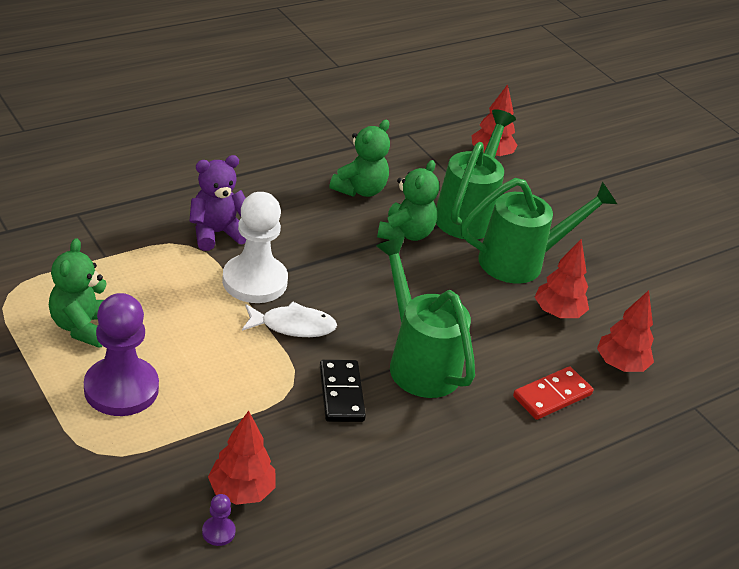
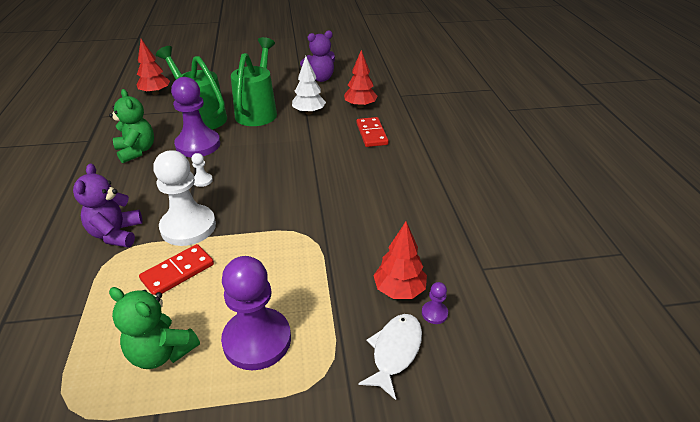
camera: 60 degrees left, 0 degrees up
white fish [242,301,337,337] -> white fish moved to [358,314,422,400]
black domino [320,360,366,422] -> none
green watering can [376,237,475,398] -> none
green teddy bear [377,160,439,241] -> purple pawn [171,77,220,157]
red tree [535,239,589,318] -> white tree [292,56,326,115]
none -> red domino [139,244,214,295]
none -> white pawn [192,153,213,187]
none -> purple teddy bear [300,30,335,82]

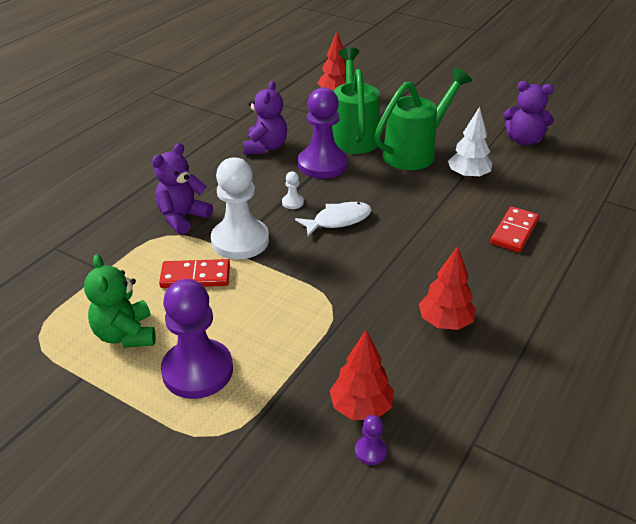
camera: 40 degrees right, 0 degrees up
green teddy bear [109,89,154,163] -> purple teddy bear [243,81,287,154]
red tree [344,50,377,108] -> red tree moved to [419,246,476,330]
white fish [358,314,422,400] -> white fish moved to [295,202,372,237]

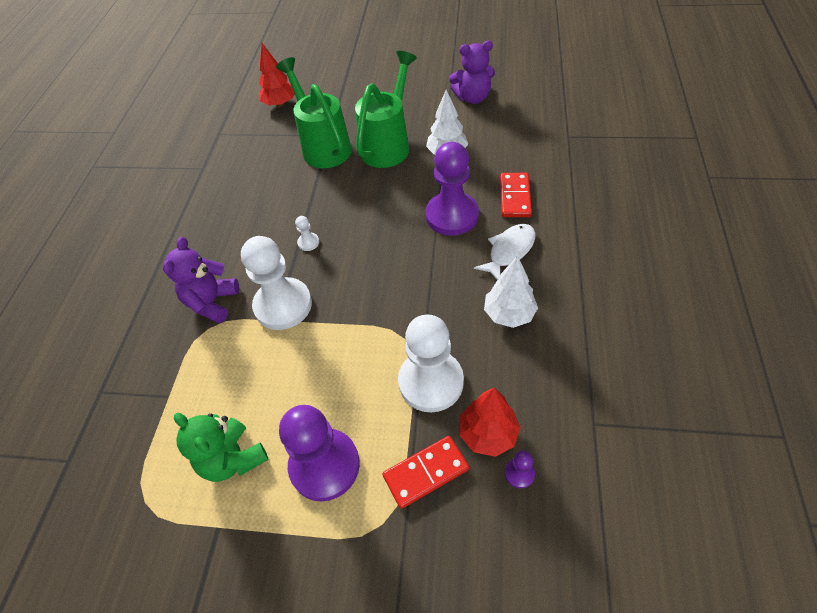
camera: 20 degrees left, 15 degrees up
red domino [159,259,230,288] -> red domino moved to [383,436,469,509]
purple teddy bear [243,81,287,154] -> none
white fish [295,202,372,237] -> white fish moved to [474,224,536,280]
purple pawn [298,87,348,179] -> purple pawn moved to [426,142,479,236]
red tree [419,246,476,330] -> white tree [484,256,538,328]
none -> white pawn [398,315,464,412]

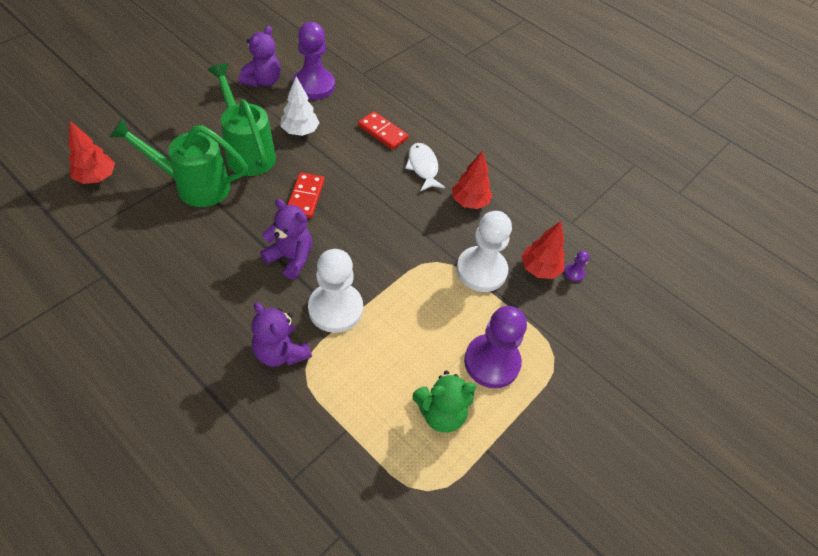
camera: 65 degrees left, 0 degrees up
white pawn [295,216,319,251] -> purple teddy bear [260,199,312,280]
red domino [383,436,469,509] -> red domino moved to [288,172,325,218]
purple pawn [426,142,479,236] -> purple pawn moved to [292,22,335,100]
white tree [484,256,538,328] -> red tree [452,150,492,209]

